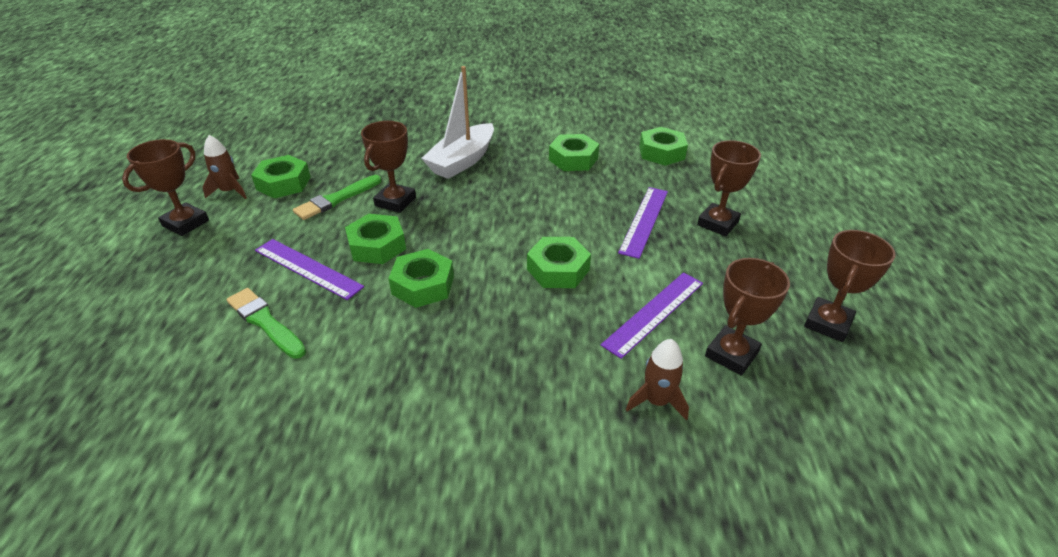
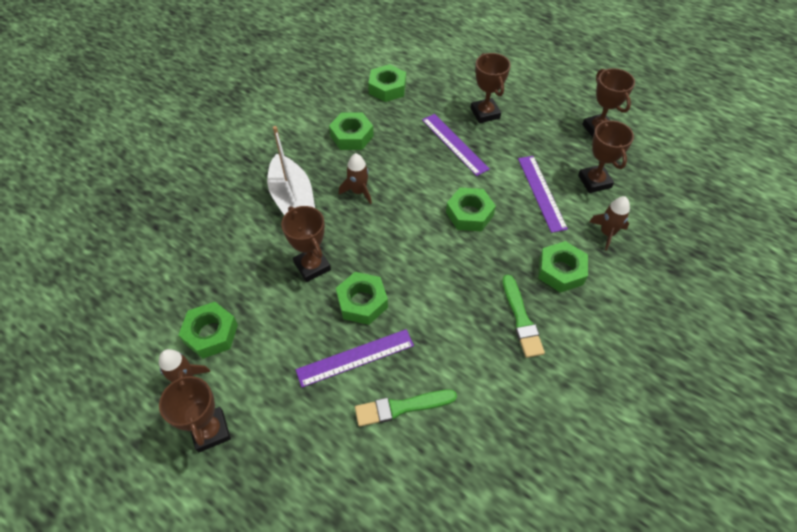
camera: 55 degrees left, 15 degrees up
green brush [293,175,381,220] -> green brush moved to [502,274,545,358]
green nut [388,249,454,308] -> green nut moved to [538,241,588,293]
none -> brown rocket [339,153,372,204]

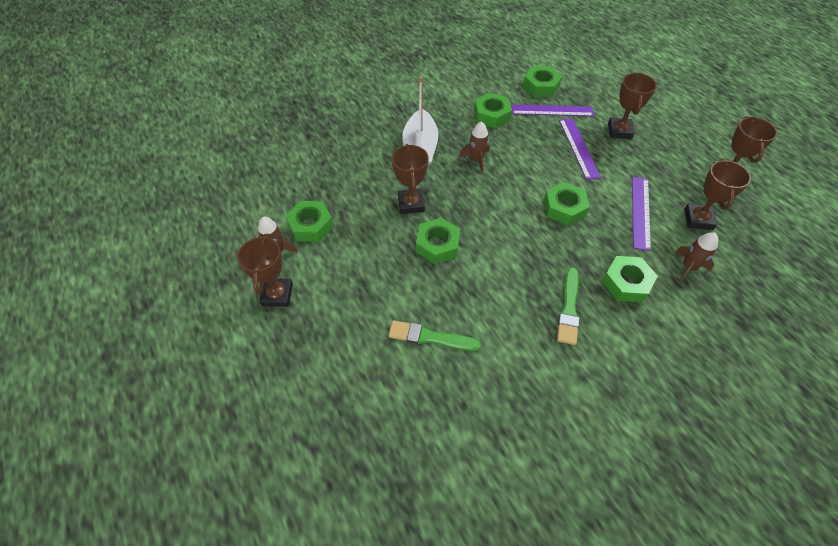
camera: 25 degrees right, 0 degrees up
purple ruler [296,329,414,387] -> purple ruler moved to [511,105,594,116]

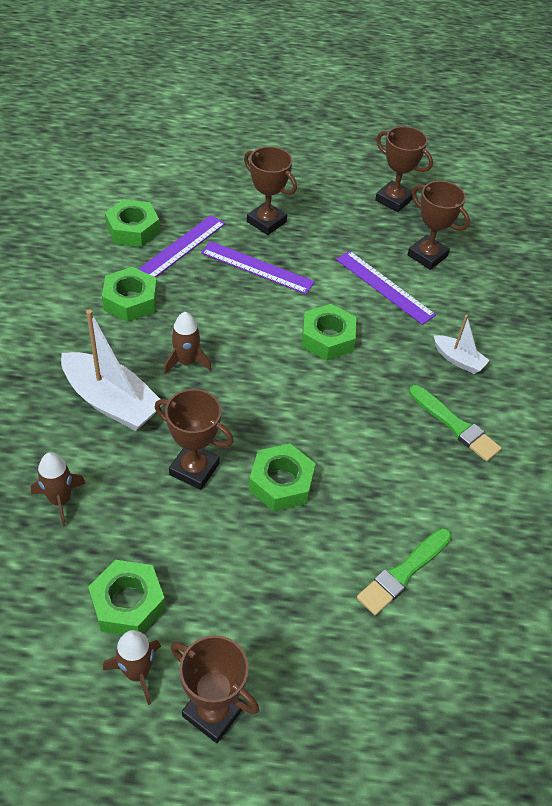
camera: 60 degrees left, 5 degrees down
green nut [602,256,658,303] -> white boat [434,315,490,374]
brown rocket [675,232,718,282] -> brown rocket moved to [31,452,86,527]

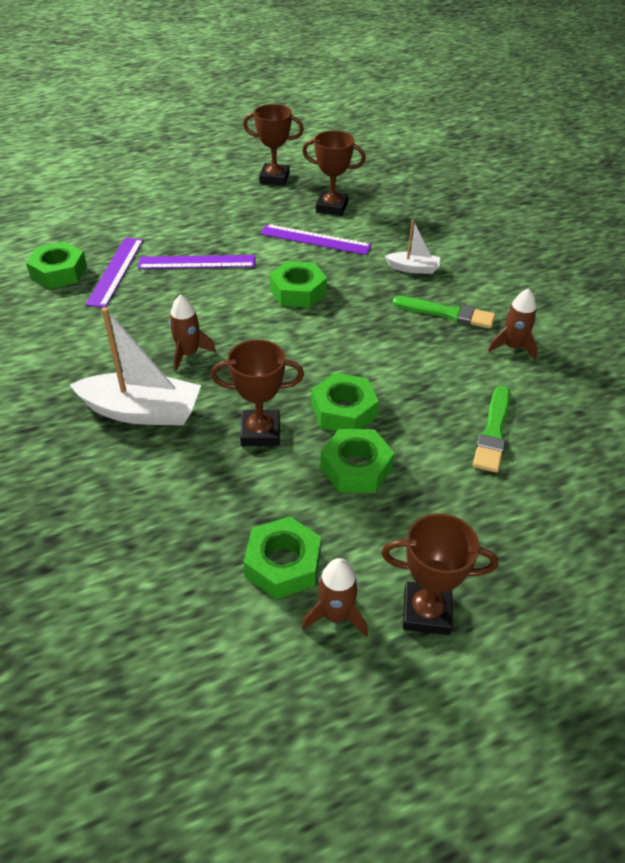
camera: 25 degrees left, 5 degrees down
brown rocket [31,452,86,527] -> brown rocket moved to [488,288,538,360]
green nut [102,267,157,322] -> green nut moved to [320,429,395,493]
brown trophy [244,146,297,235] -> none

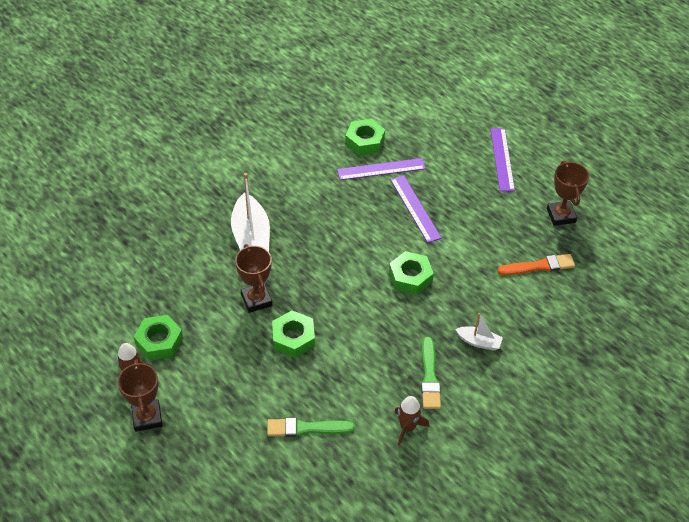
camera: 70 degrees right, 5 degrees up
brown rocket [169,294,216,371] -> none
purple ruler [260,224,372,255] -> purple ruler moved to [491,128,515,191]
brown trophy [302,131,366,216] -> orange brush [498,254,575,275]
green nut [320,429,395,493] -> none
white boat [385,220,440,274] -> white boat turned 60 degrees counterclockwise [456,313,503,351]

